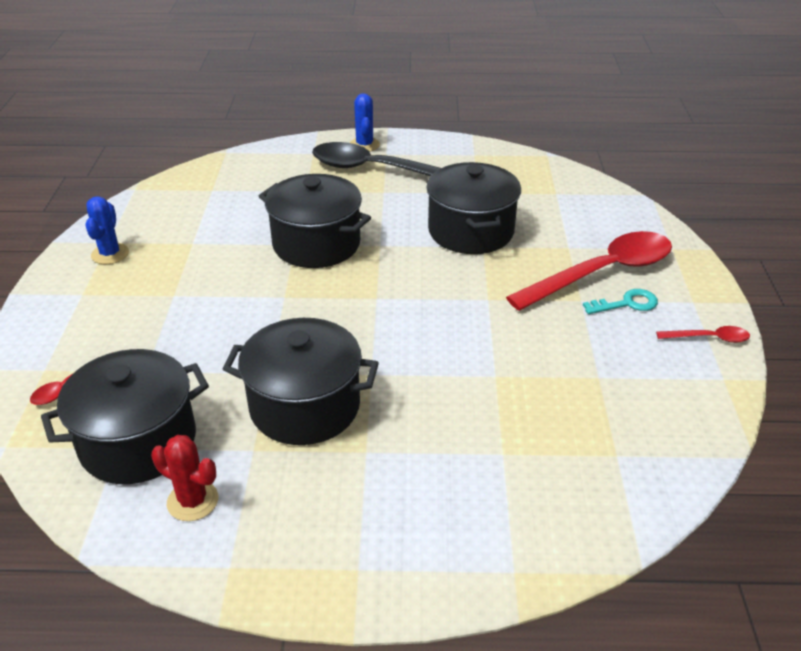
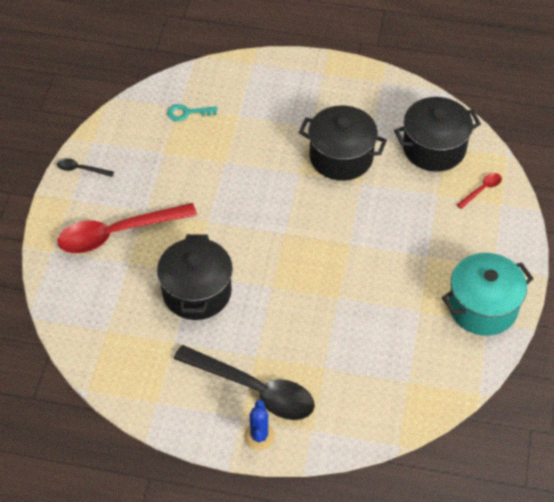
camera: 170 degrees left, 15 degrees up
blue cactus [85,196,129,264] -> turquoise pot [442,253,534,336]
red cactus [151,435,218,521] -> none
black pot [259,174,371,268] -> none
turquoise key [583,289,658,314] -> turquoise key moved to [167,104,217,121]
red spoon [656,326,750,343] -> black spoon [57,158,114,177]

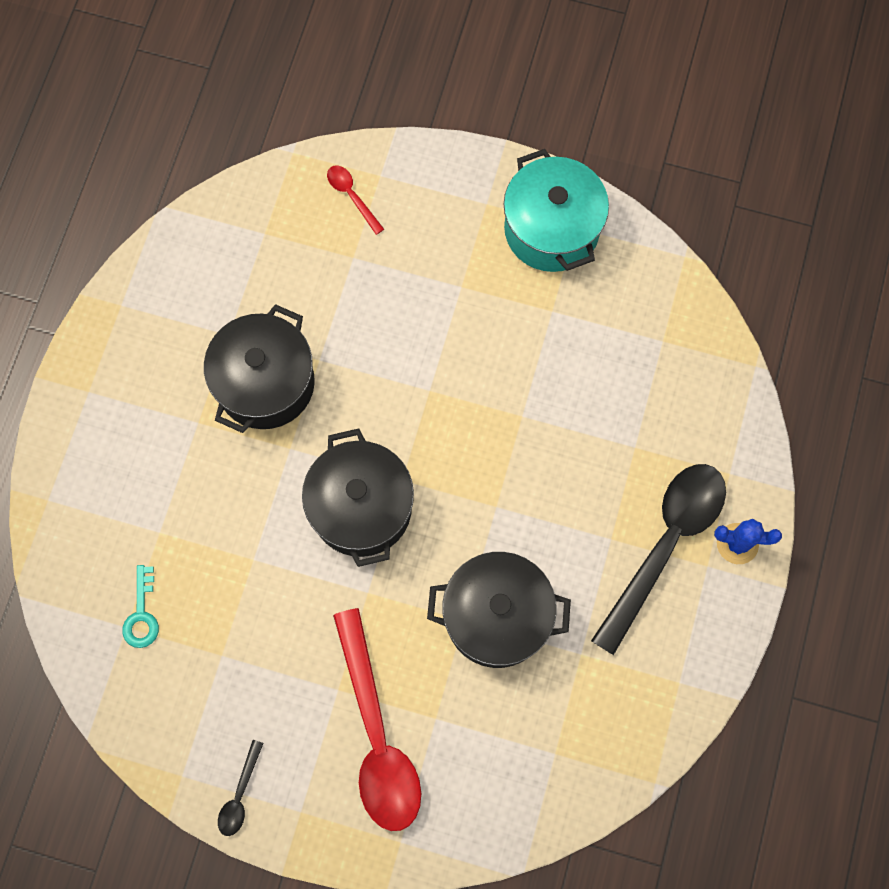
camera: 85 degrees left, 20 degrees up
black pot [394,97,481,172] -> black pot moved to [302,428,414,567]

